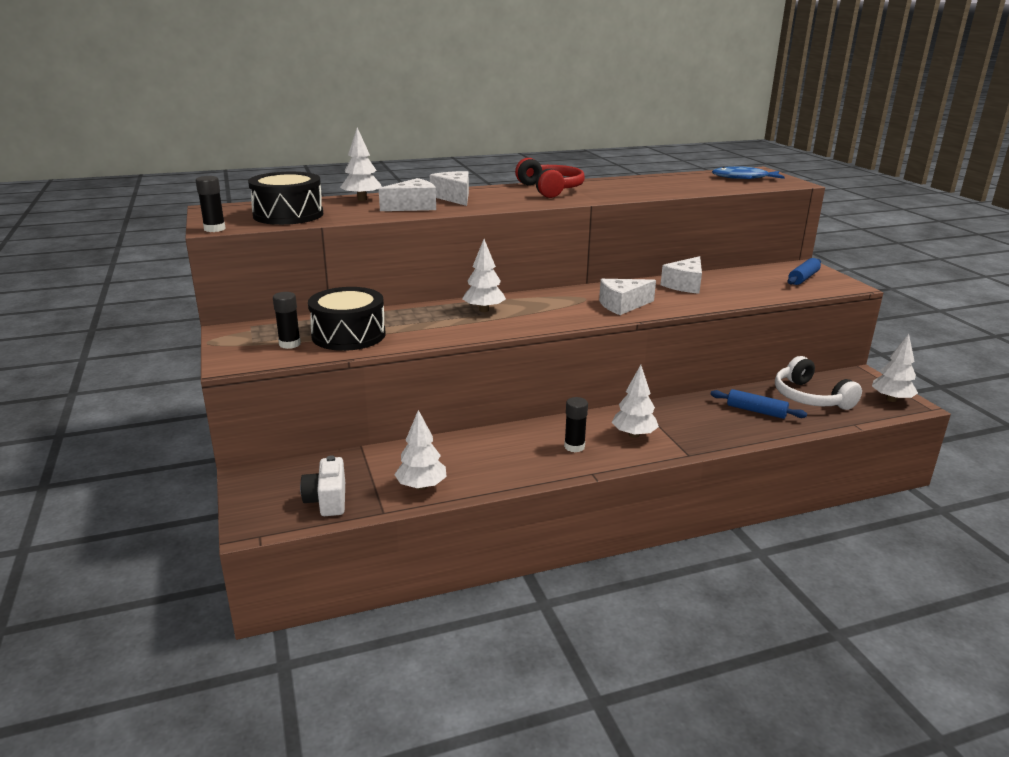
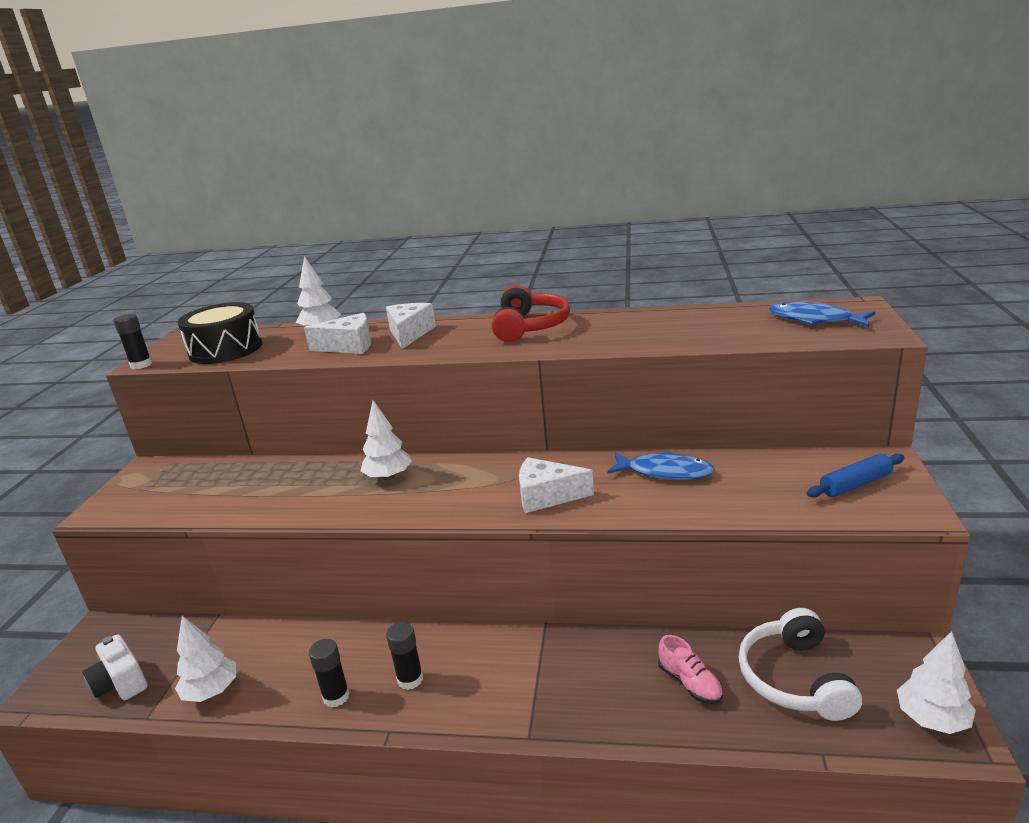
camera: 30 degrees right, 0 degrees up
black glue stick [273,292,301,349] -> black glue stick moved to [309,639,350,707]
white camera [300,455,345,516] -> white camera turned 60 degrees counterclockwise [83,634,147,700]
black drum [308,287,386,351] -> none
white tree [612,365,659,438] -> none
white cheese [661,256,702,294] -> blue fish [607,451,715,480]
blue rolling pin [711,389,807,419] -> pink shoe [658,635,723,704]

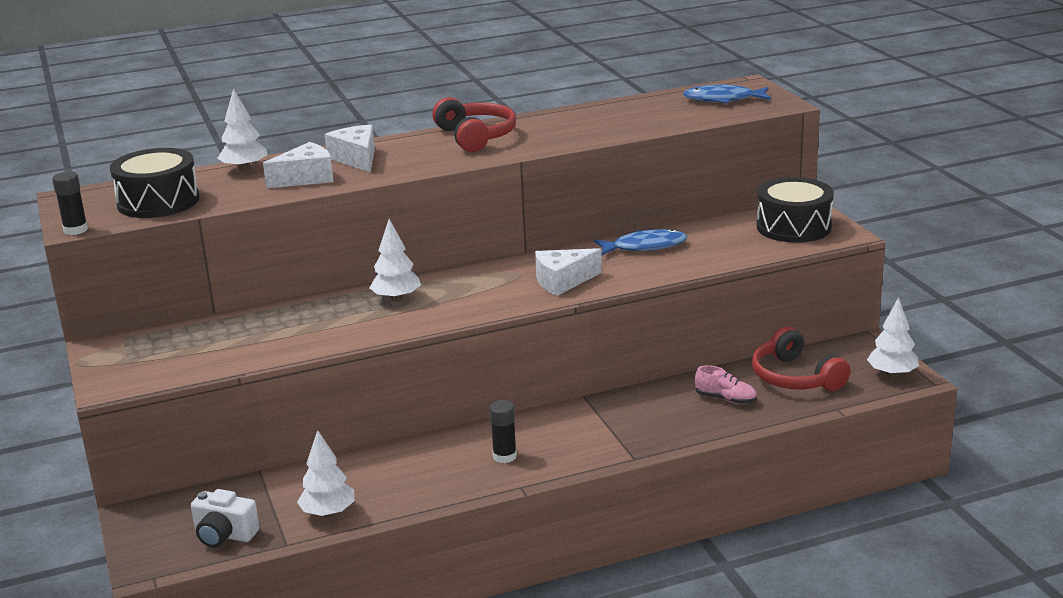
camera: 30 degrees left, 0 degrees up
black glue stick [309,639,350,707] -> none
white headphones [739,608,862,721] -> red headphones [752,327,850,391]
blue rolling pin [806,453,905,498] -> black drum [756,177,834,243]

